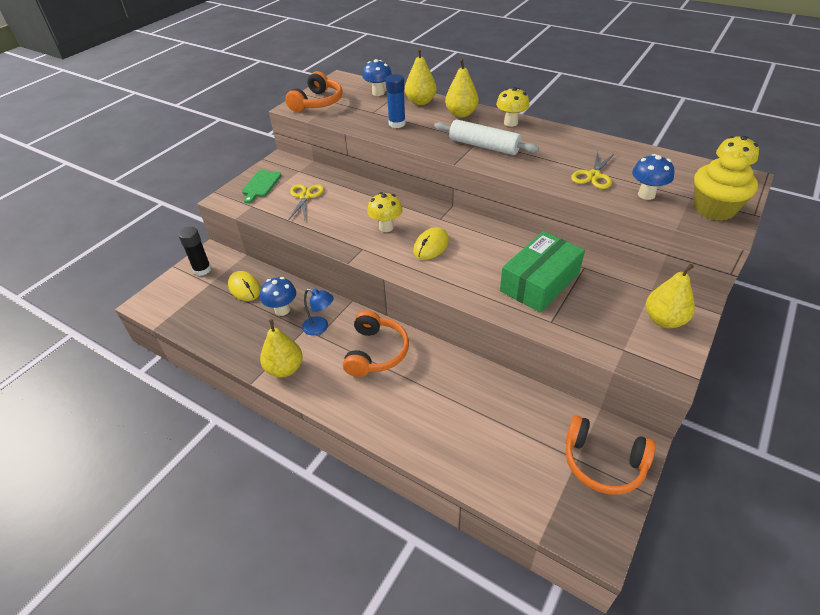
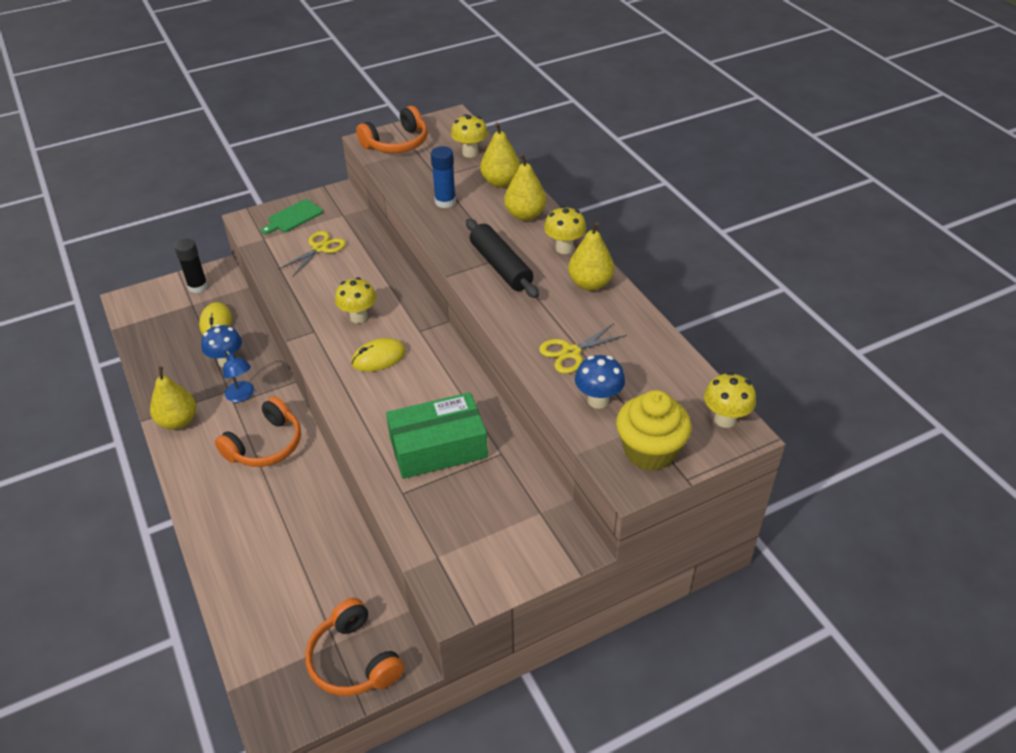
camera: 30 degrees right, 0 degrees up
blue mushroom [362,59,392,96] -> yellow mushroom [451,114,488,158]
white rolling pin [434,119,539,155] -> black rolling pin [466,219,539,298]
yellow pear [646,264,695,328] -> yellow pear moved to [568,222,614,291]

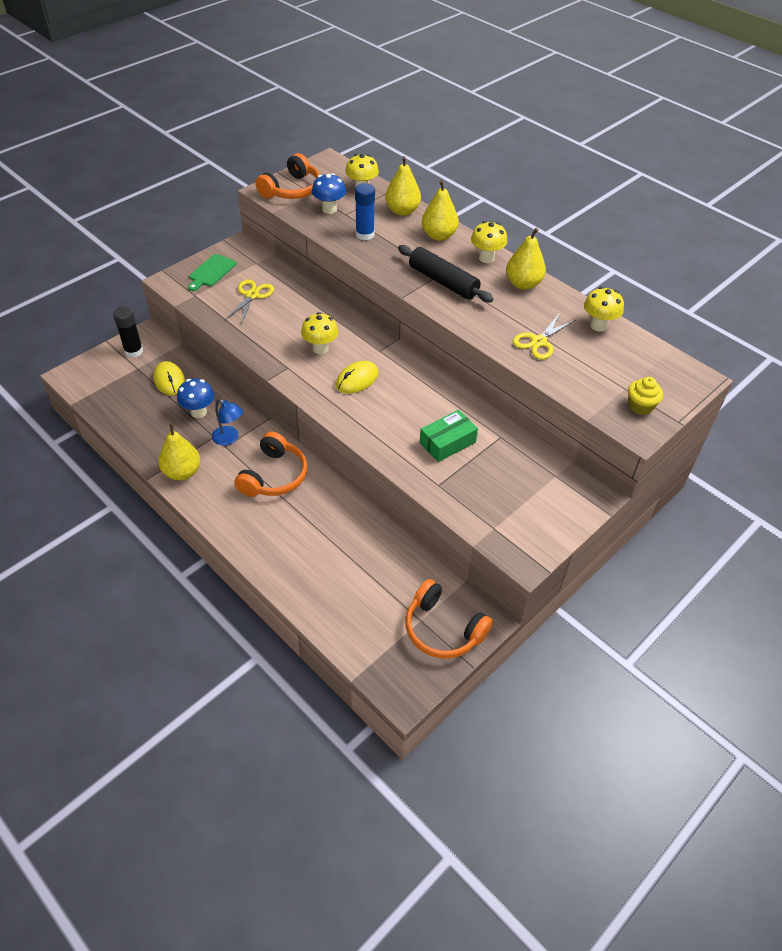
camera: 20 degrees left, 5 degrees up
green box [386,392,488,479] -> green box [420,410,478,462], size x0.64
blue mushroom [575,355,625,409] -> blue mushroom moved to [312,173,346,214]
yellow cupcake [616,390,691,471] -> yellow cupcake [628,377,663,415], size x0.57
yellow mushroom [704,372,756,428] -> yellow mushroom moved to [584,287,624,332]

